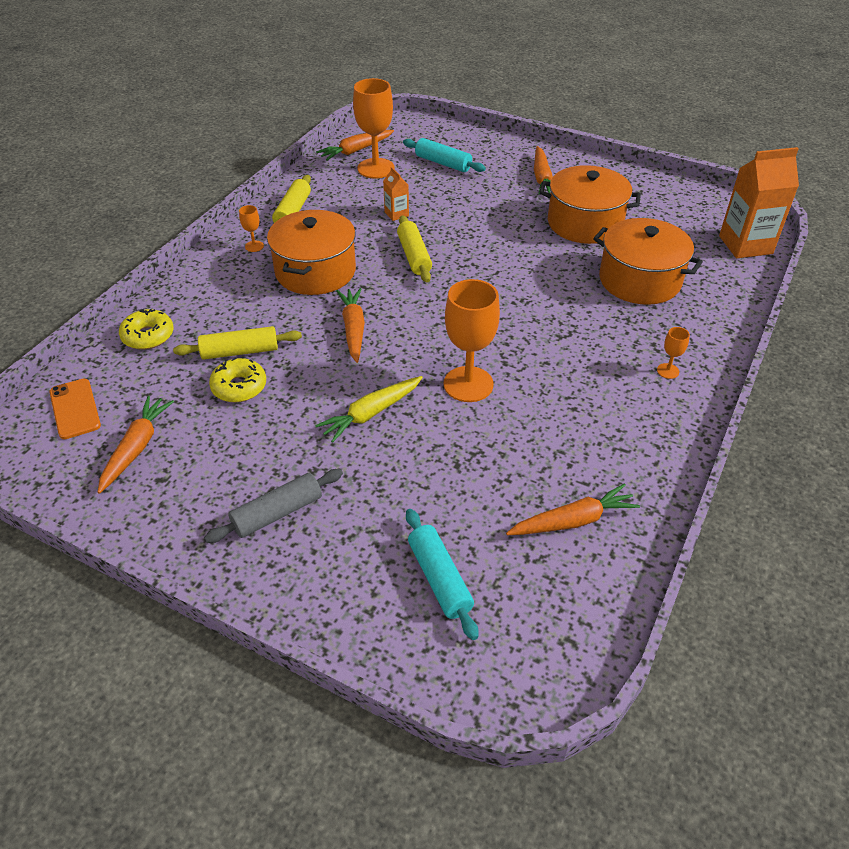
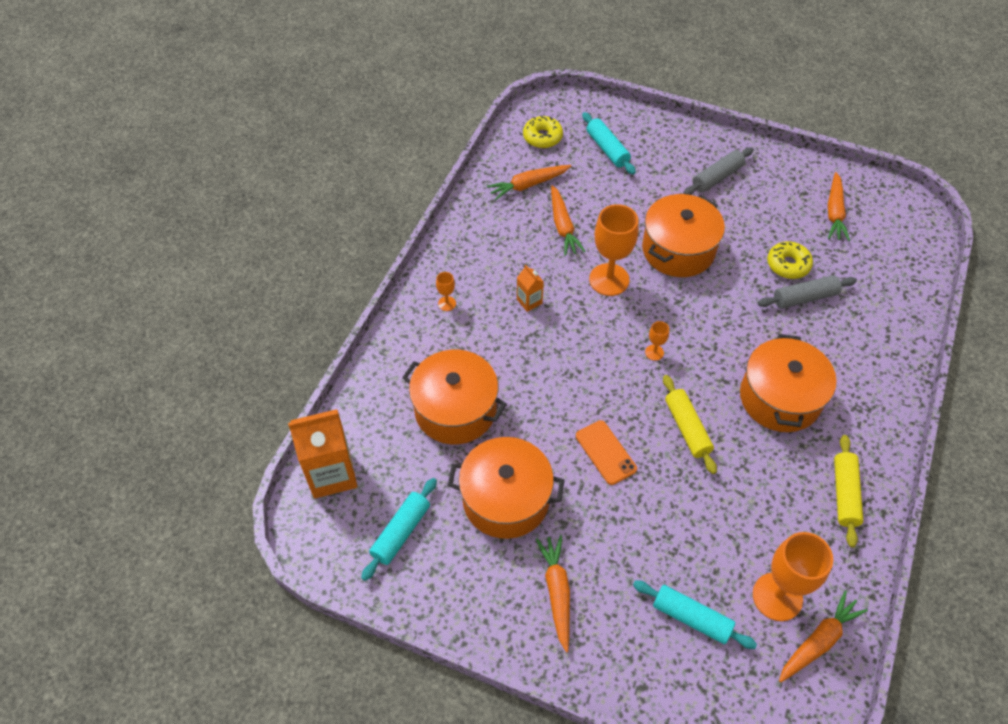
camera: 175 degrees right, 10 degrees up
orange phone [50,379,101,439] -> orange phone moved to [576,420,637,485]
yellow donut [119,309,173,350] -> yellow donut moved to [523,115,563,148]
yellow rolling pin [173,326,302,360] -> grey rolling pin [758,275,857,309]
orange goblet [239,205,264,252] -> orange goblet moved to [645,321,669,361]
yellow carrot [315,376,423,443] -> orange pot [642,194,725,277]
orange carrot [336,288,365,363] -> orange carrot moved to [551,185,586,256]
orange carton [383,167,409,221] -> orange carton moved to [517,265,544,312]
none -> turquoise rolling pin [361,478,437,581]

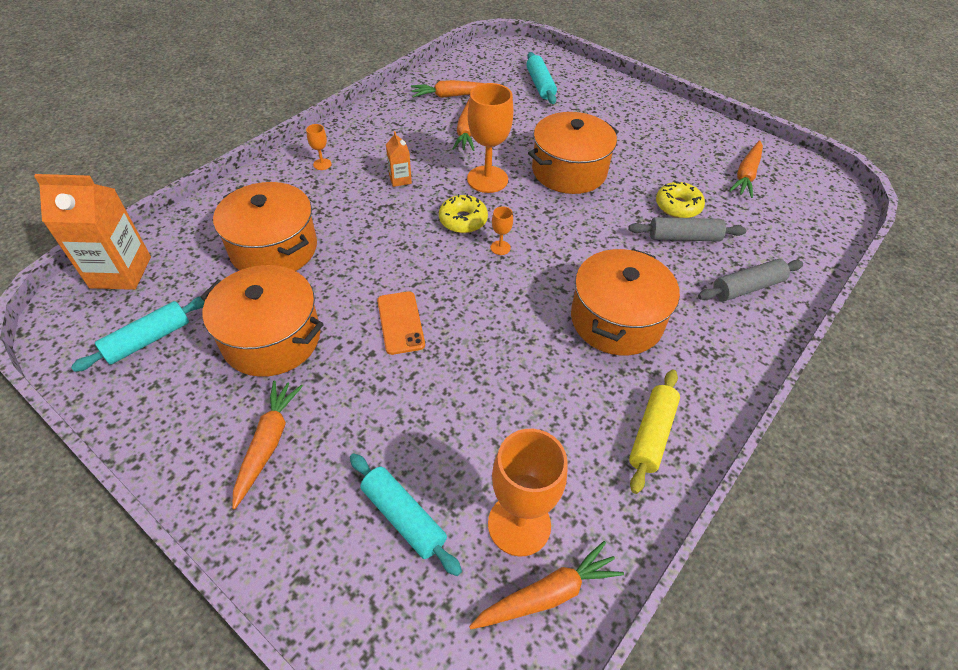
camera: 15 degrees right, 5 degrees down
yellow donut [523,115,563,148] -> yellow donut moved to [439,194,488,233]
yellow rolling pin [663,375,717,474] -> none
grey rolling pin [683,147,754,195] -> grey rolling pin moved to [698,259,803,301]

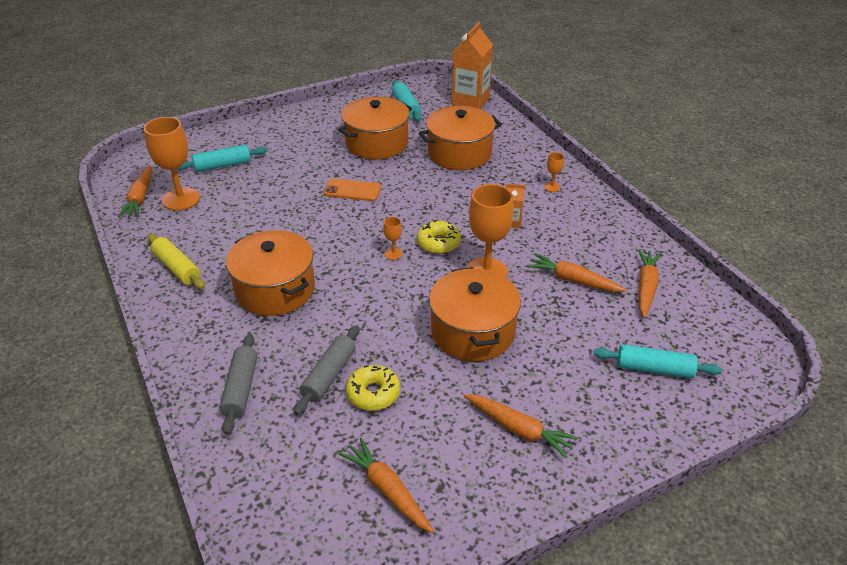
camera: 115 degrees right, 10 degrees down
orange carrot [232,380,303,509] -> orange carrot moved to [464,394,579,459]

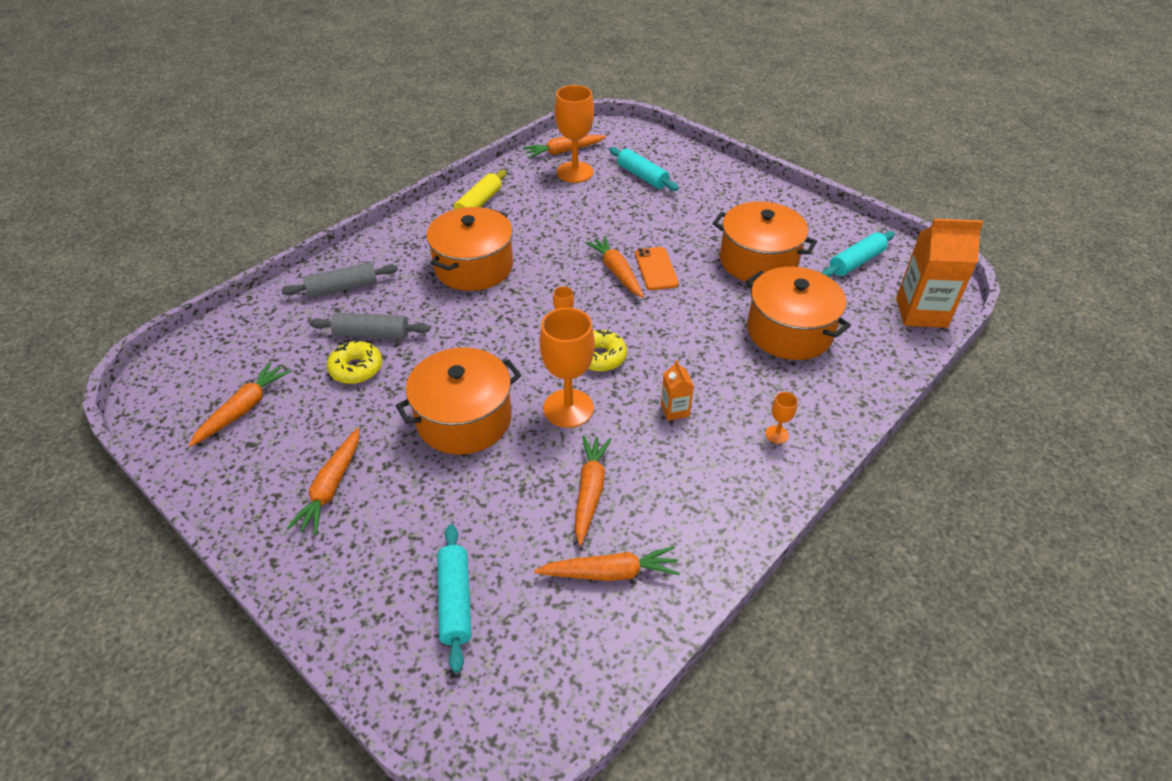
camera: 70 degrees right, 5 degrees up
none -> orange carrot [585,236,644,298]

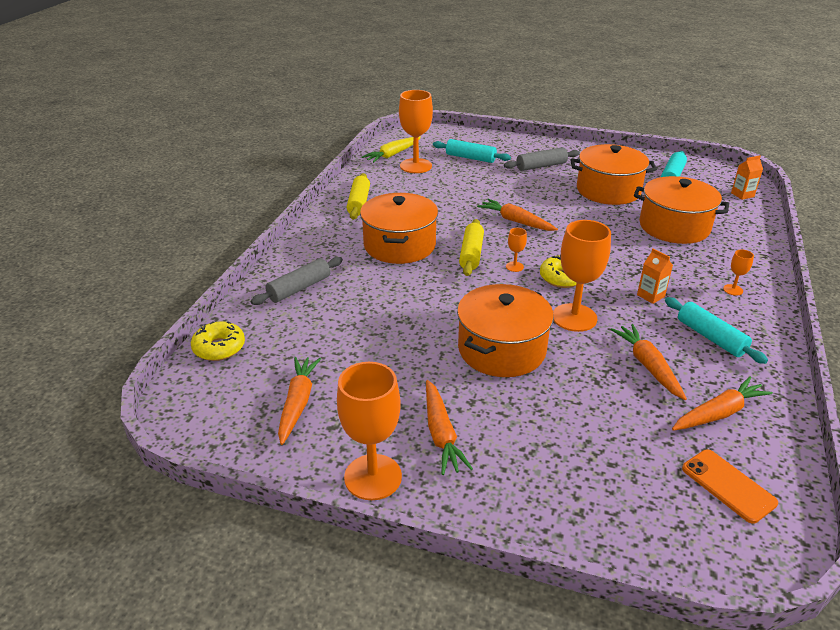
camera: 25 degrees left, 10 degrees down
grey rolling pin [309,313,430,339] -> grey rolling pin moved to [504,147,580,171]
yellow donut [327,340,382,384] -> yellow donut moved to [191,321,245,361]
turquoise rolling pin [437,524,472,673] -> turquoise rolling pin moved to [665,297,768,364]
orange carrot [523,135,606,158] -> yellow carrot [362,137,421,163]
orange phone [635,247,679,290] -> orange phone moved to [682,449,778,523]
orange carton [896,219,983,328] -> orange carton [731,156,763,200], size x0.48
none -> orange goblet [337,362,402,500]
none -> yellow rolling pin [459,219,484,276]

